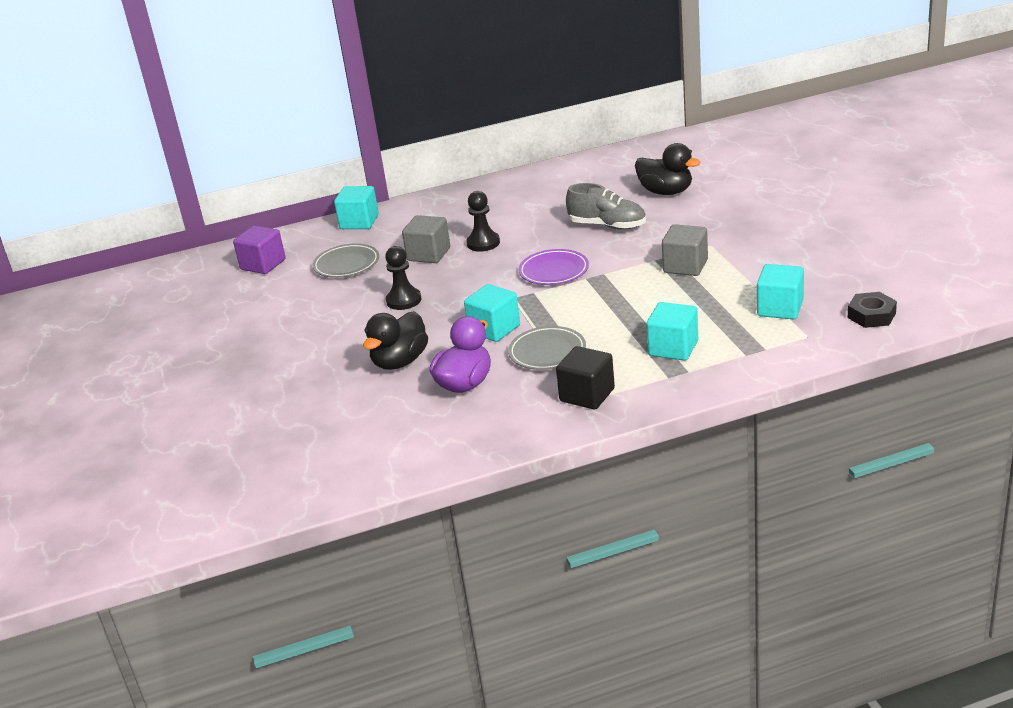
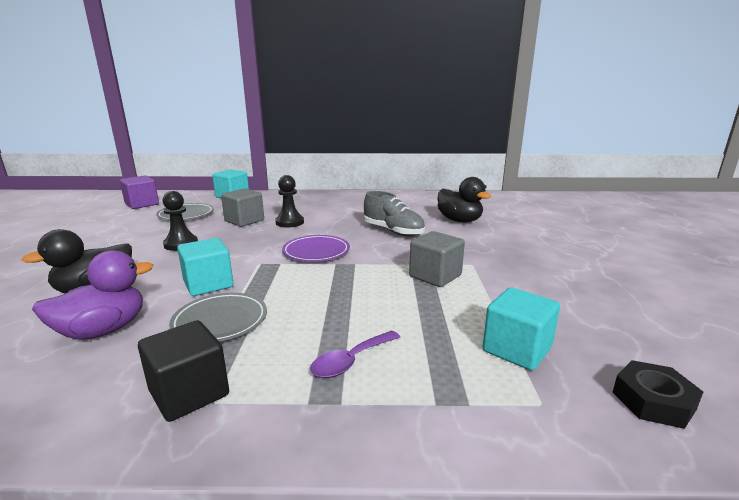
camera: 15 degrees right, 10 degrees down
turquoise cube [646,302,698,361] -> purple spoon [310,330,400,378]

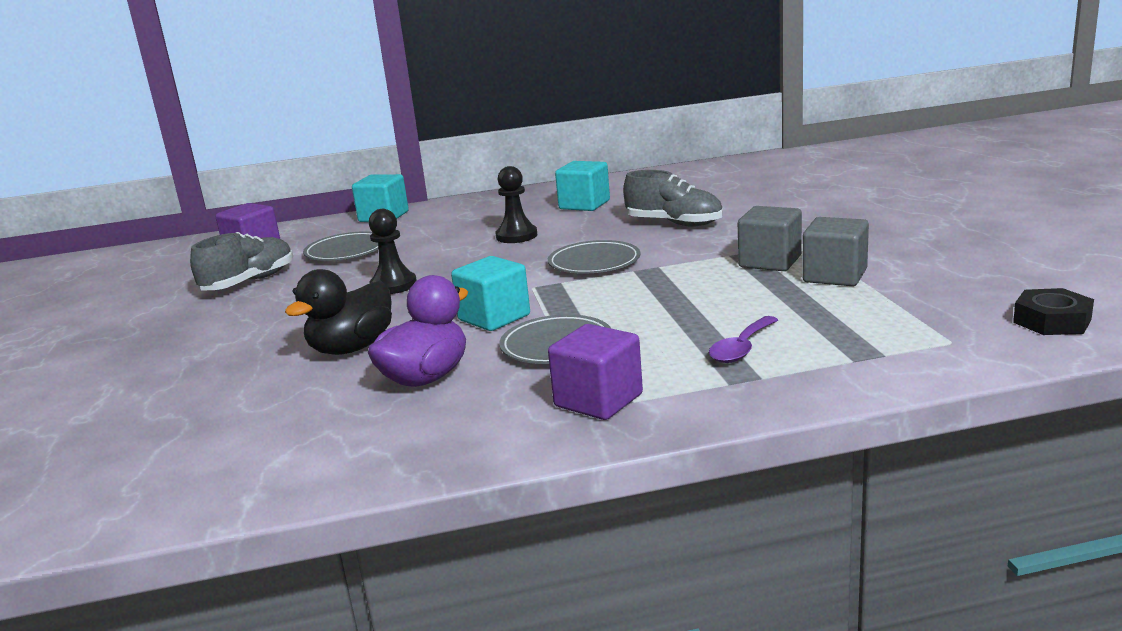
camera: 10 degrees left, 0 degrees up
black cube [138,320,229,422] -> purple cube [548,324,643,420]
grey cube [221,188,264,227] -> grey cube moved to [802,217,869,286]
purple plate [282,235,350,262] -> grey plate [548,240,640,274]
black duck [437,177,491,222] -> none
turquoise cube [483,287,560,371] -> turquoise cube moved to [555,161,610,211]
none -> grey shoe [190,232,293,291]

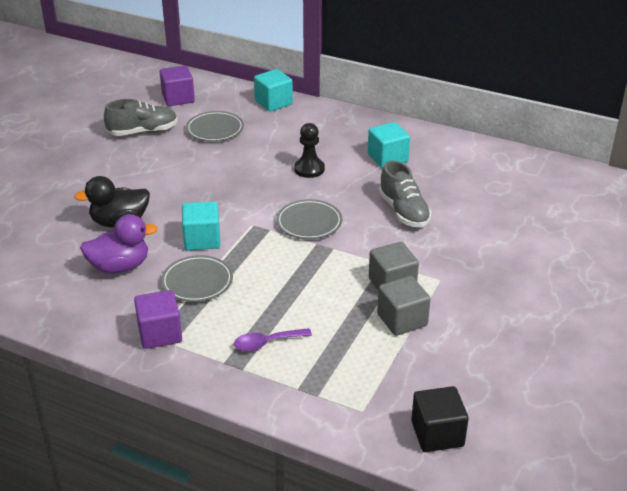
camera: 35 degrees right, 15 degrees up
black pawn [369,209,417,294] -> none
black nut [1013,288,1094,335] -> black cube [411,386,469,452]

